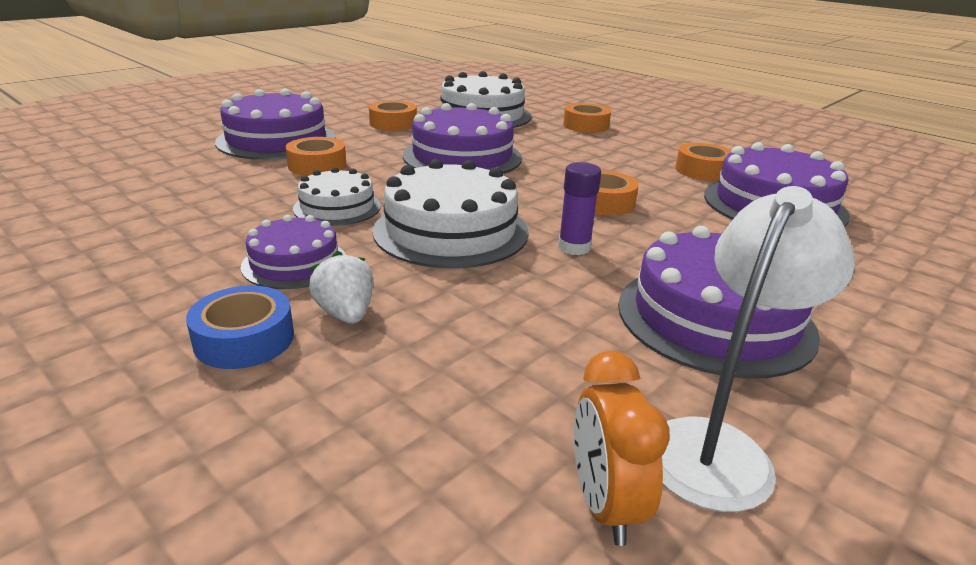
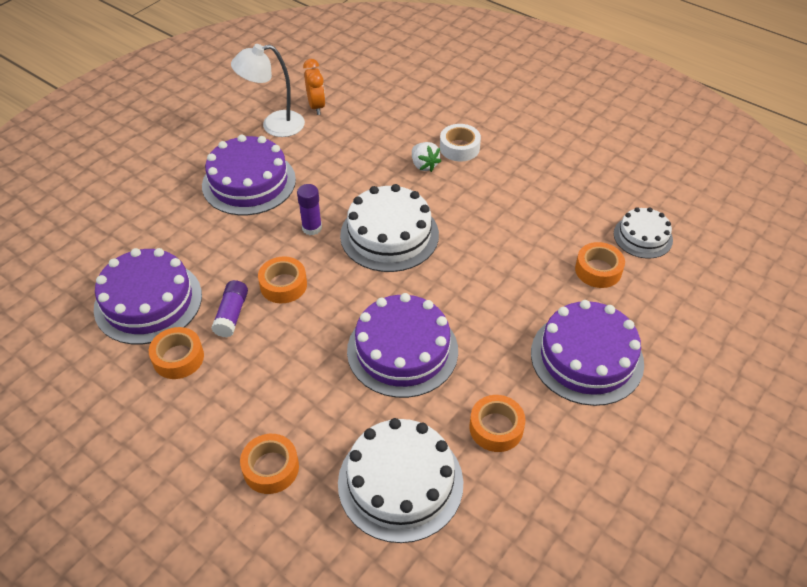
camera: 175 degrees right, 20 degrees up
blue tape [186,285,294,369] -> white tape [440,124,481,162]
purple cake [240,215,346,289] -> none
orange tape [286,137,346,176] -> orange tape moved to [575,242,625,288]
white cake [293,167,381,226] -> white cake moved to [614,207,673,259]
white lamp [662,186,855,512] -> white lamp turned 45 degrees clockwise [231,44,305,137]
none -> purple glue stick [211,280,248,337]

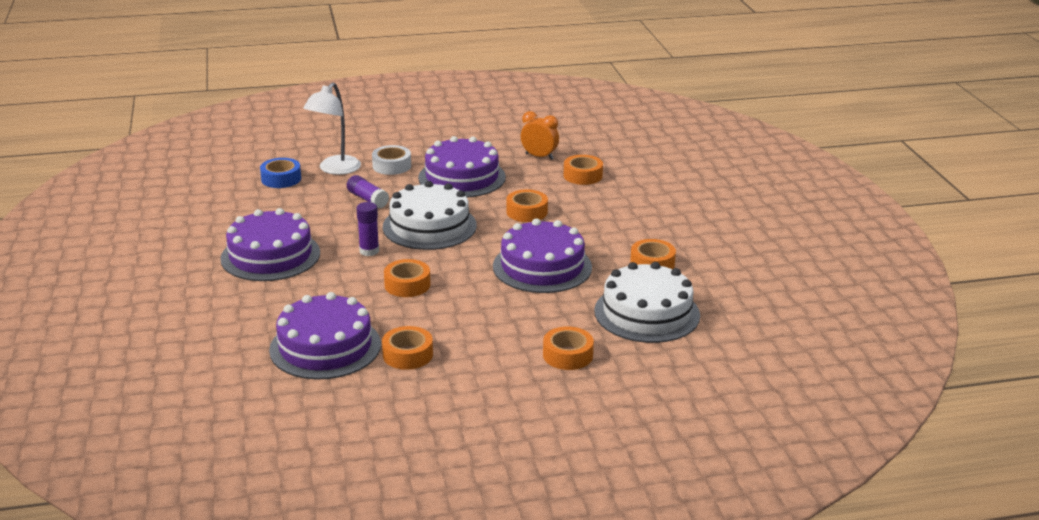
camera: 50 degrees left, 20 degrees down
purple glue stick [211,280,248,337] -> purple glue stick moved to [347,175,389,208]
white lamp [231,44,305,137] -> white lamp moved to [303,82,361,175]
orange clock [303,59,326,115] -> orange clock moved to [521,111,559,160]
white strawberry [412,142,441,172] -> none
purple cake [531,300,644,406] -> purple cake moved to [418,136,506,197]
white cake [614,207,673,259] -> none
none -> blue tape [260,158,301,188]
none -> orange tape [506,189,548,222]

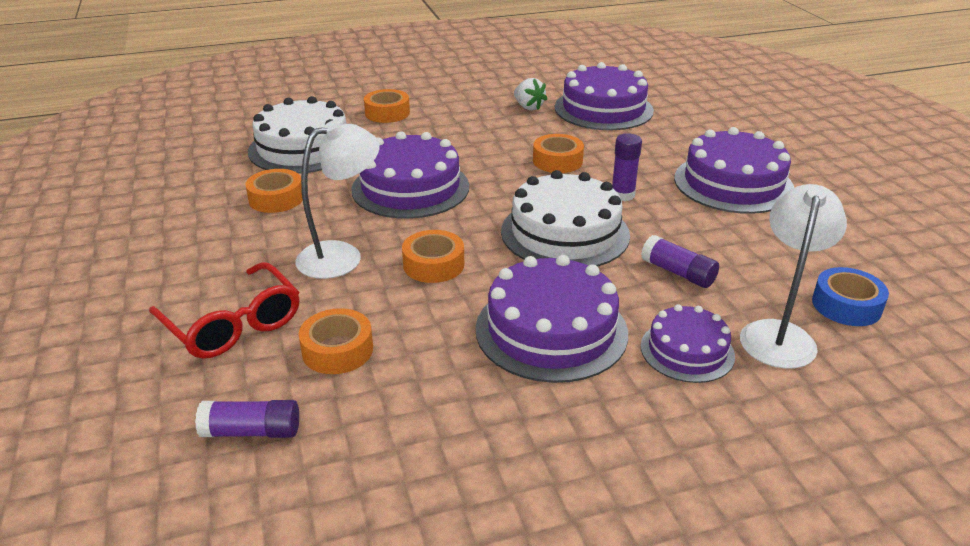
camera: 175 degrees right, 5 degrees up
white tape [372,145,411,175] -> purple cake [641,304,735,383]
orange tape [382,326,433,370] -> white strawberry [514,78,547,110]
orange clock [521,111,559,160] -> none
none -> red glasses [149,262,299,359]
none -> purple glue stick [195,400,299,438]
none -> white lamp [295,120,380,279]

